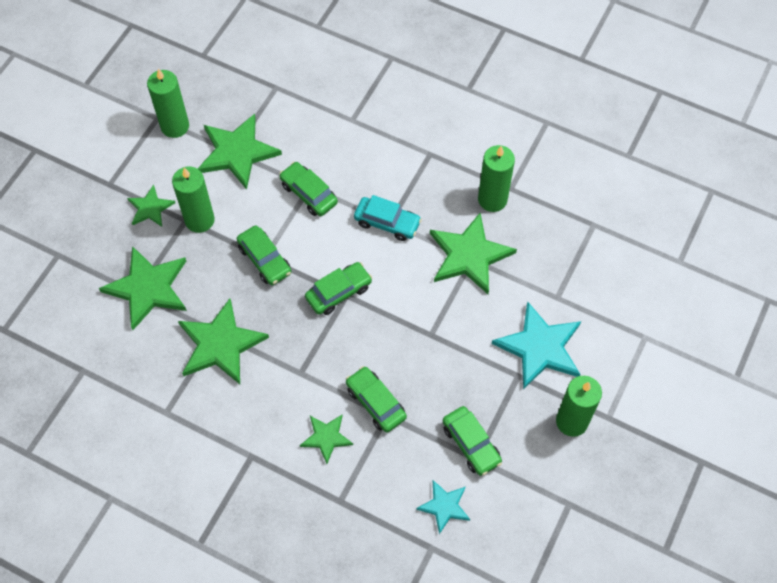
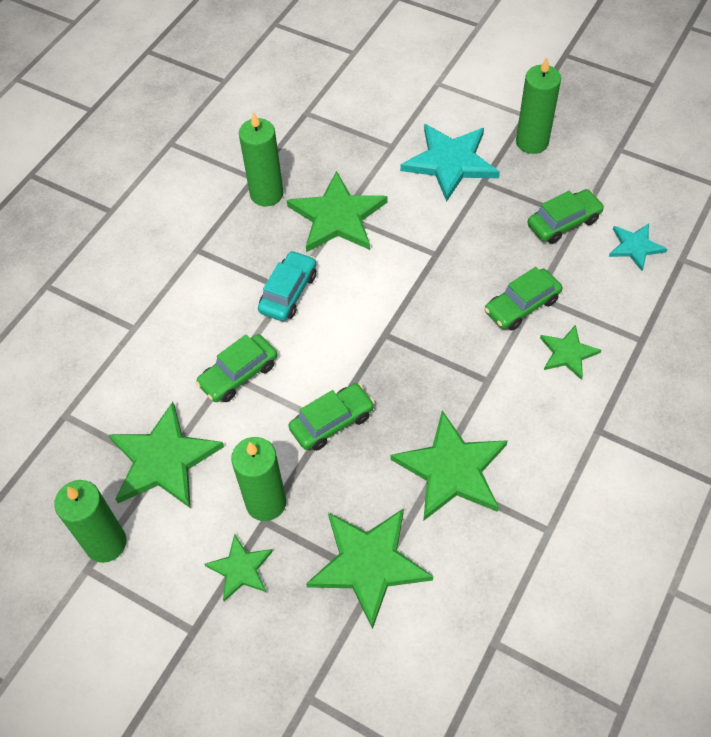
camera: 85 degrees left, 5 degrees down
green car [305,262,372,315] -> none

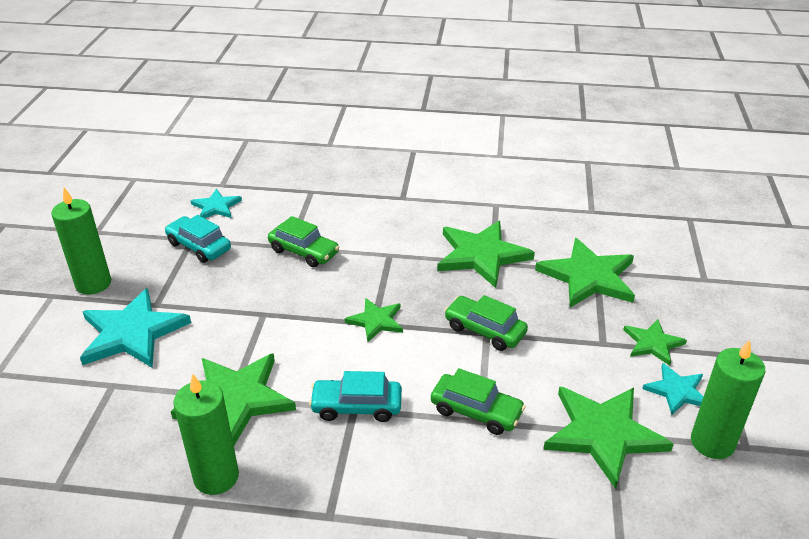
camera: 115 degrees left, 20 degrees down
green candle [231,437,286,521] -> none
green car [528,189,604,244] -> turquoise car [165,215,231,263]
green star [540,325,601,380] -> green star moved to [345,298,403,342]
none -> turquoise star [642,363,704,415]

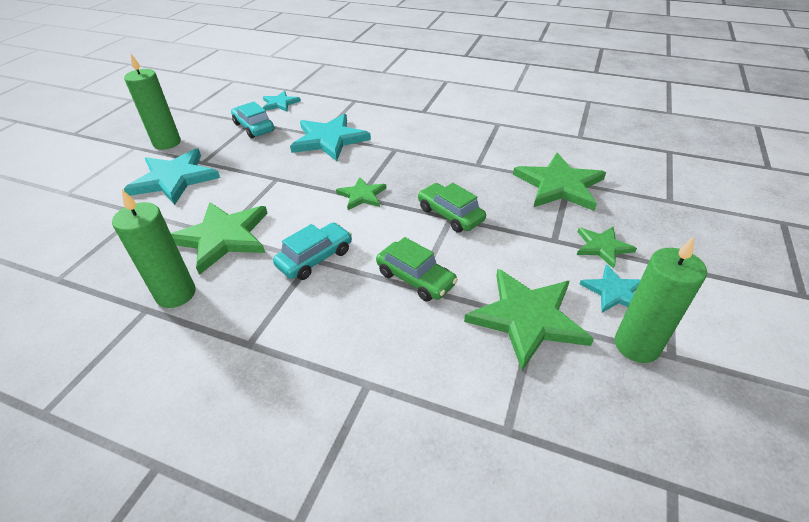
camera: 15 degrees right, 5 degrees up
green car [268,216,340,268] -> turquoise star [290,114,371,161]
turquoise car [309,371,402,422] -> turquoise car turned 120 degrees clockwise [273,222,352,280]
green star [437,221,535,288] -> none

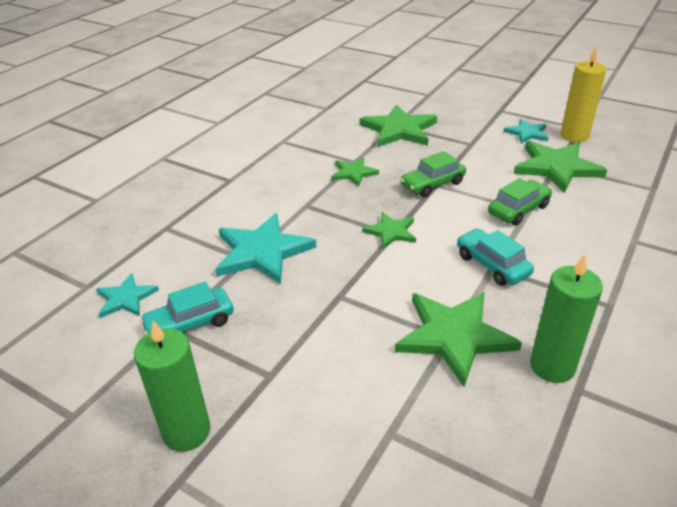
camera: 80 degrees left, 5 degrees down
turquoise star [124,148,220,205] -> none
green star [577,227,637,269] -> green star moved to [331,157,379,186]
green candle [615,237,707,363] -> yellow candle [561,47,607,142]

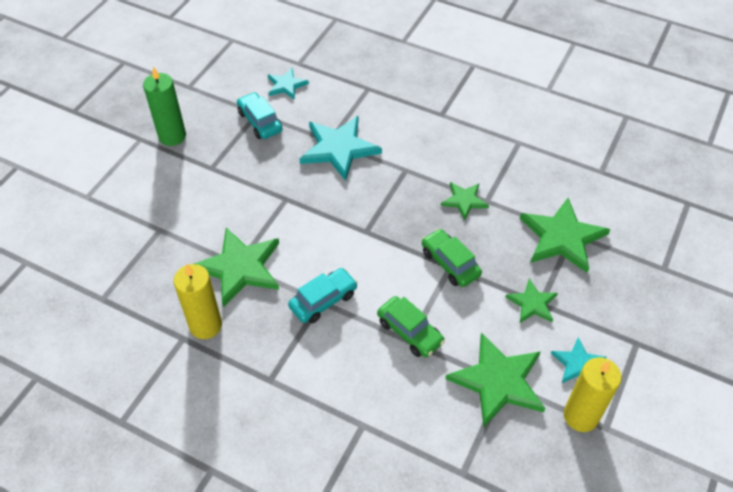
camera: 85 degrees right, 15 degrees up
green star [362,212,416,249] -> green star moved to [506,279,558,323]
green candle [530,254,603,383] -> yellow candle [173,264,222,339]

